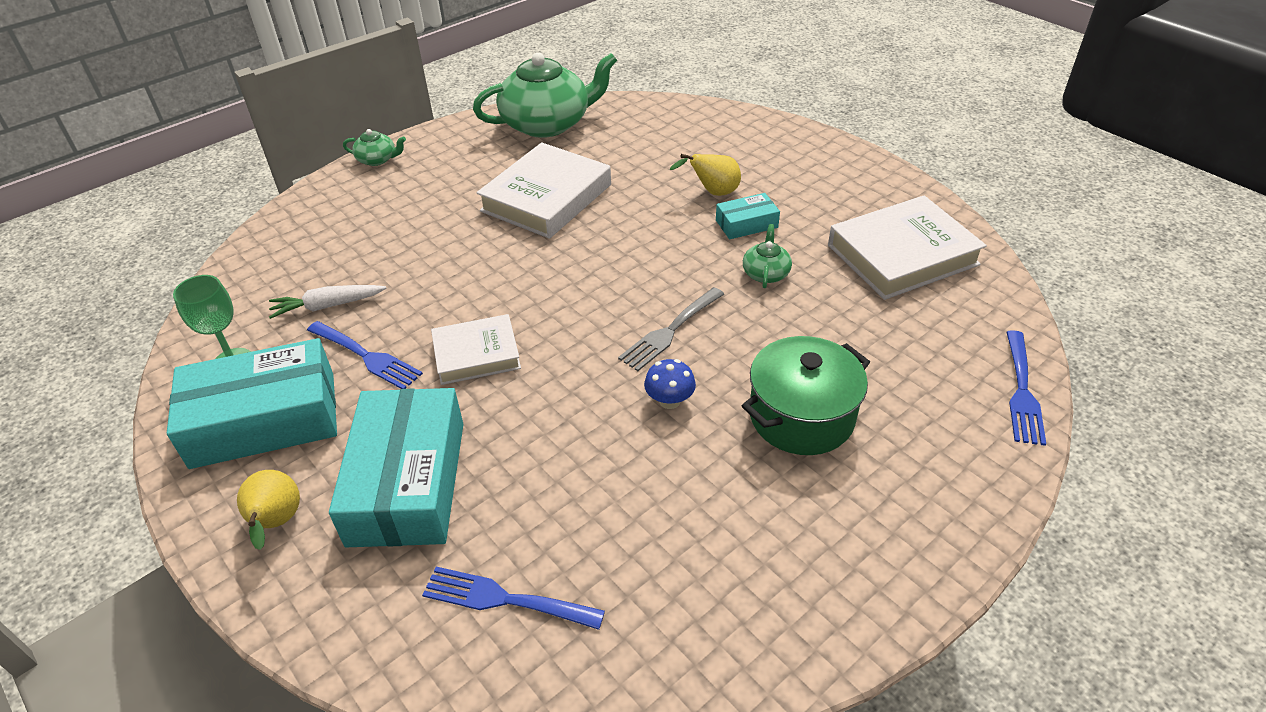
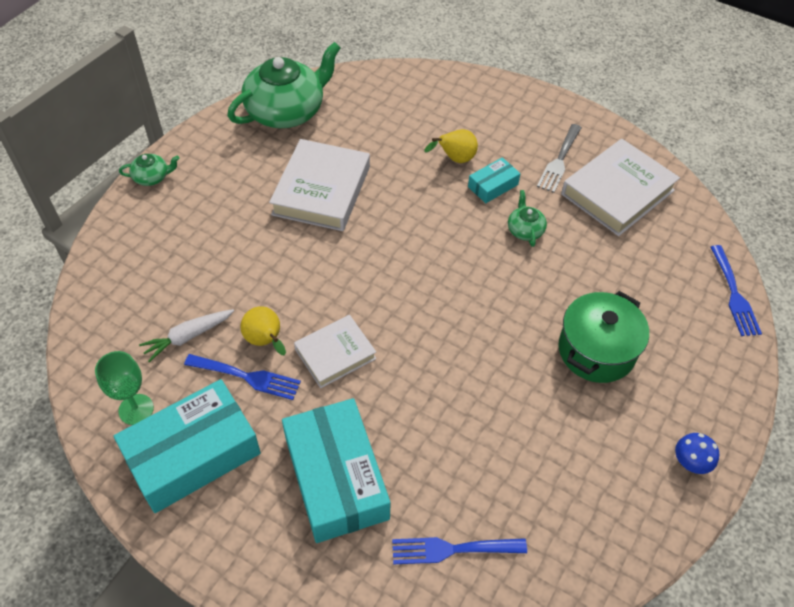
camera: 20 degrees left, 10 degrees up
yellow pear [237,470,300,550] -> yellow pear moved to [240,306,286,355]
grey fork [618,287,724,371] -> grey fork moved to [537,124,582,193]
blue mushroom [644,359,696,409] -> blue mushroom moved to [675,433,719,474]

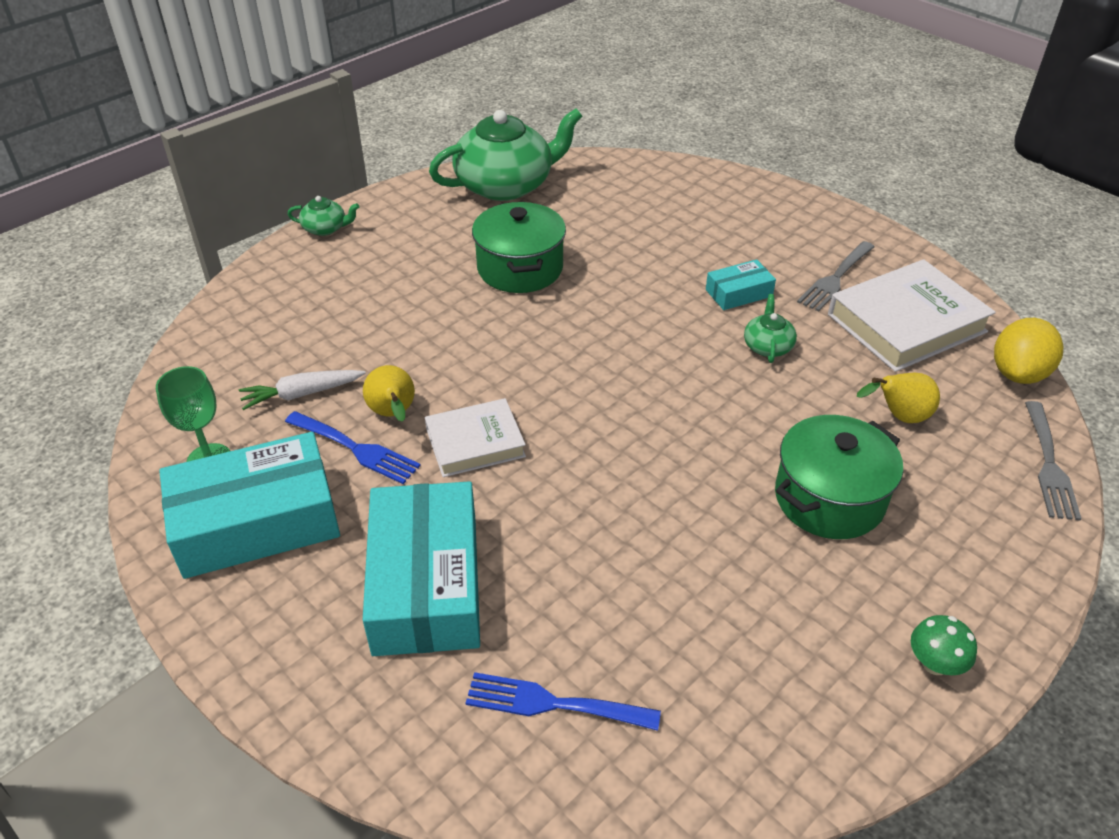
camera: 15 degrees right, 10 degrees down
white book [269,139,370,231] -> green pot [472,201,566,293]
yellow pear [424,129,478,163] -> yellow pear moved to [857,373,940,423]
blue mushroom [675,433,719,474] -> green mushroom [911,615,977,675]
blue fork [710,245,762,336] -> grey fork [1025,401,1082,521]
none -> yellow lemon [994,318,1063,384]

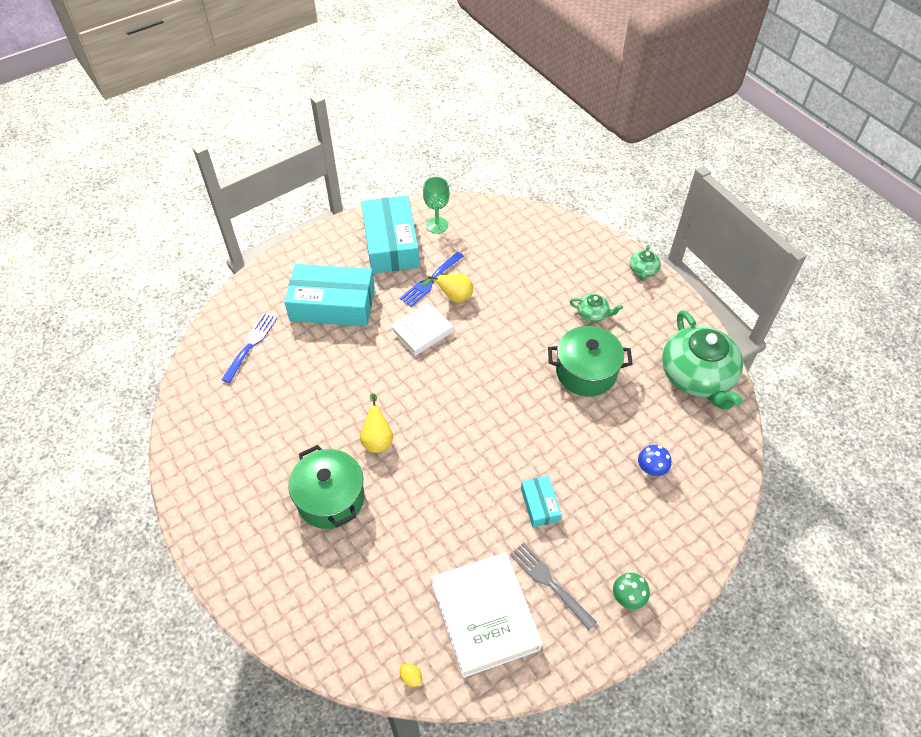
camera: 100 degrees right, 10 degrees up
white carrot [239,370,366,410] -> none
white book [425,398,526,477] -> white book turned 60 degrees clockwise [391,302,453,356]
green teapot [744,294,797,363] -> green teapot moved to [570,294,623,322]
yellow pear [857,373,940,423] -> yellow pear moved to [360,393,393,453]
green mushroom [911,615,977,675] -> green mushroom moved to [613,573,650,609]
yellow lemon [994,318,1063,384] -> yellow lemon [400,664,422,687], size x0.41
grey fork [1025,401,1082,521] -> none
none -> blue mushroom [638,445,671,476]

